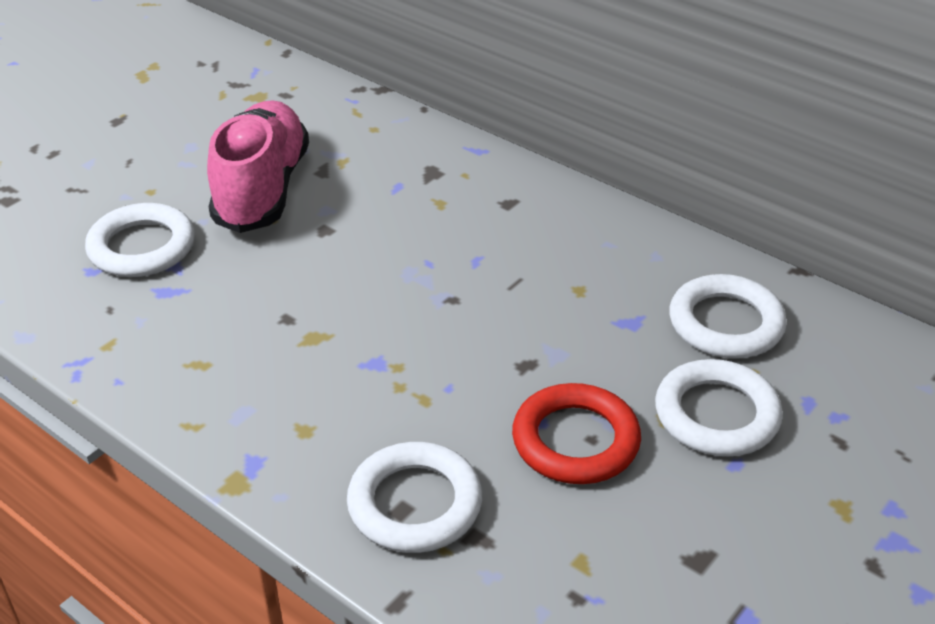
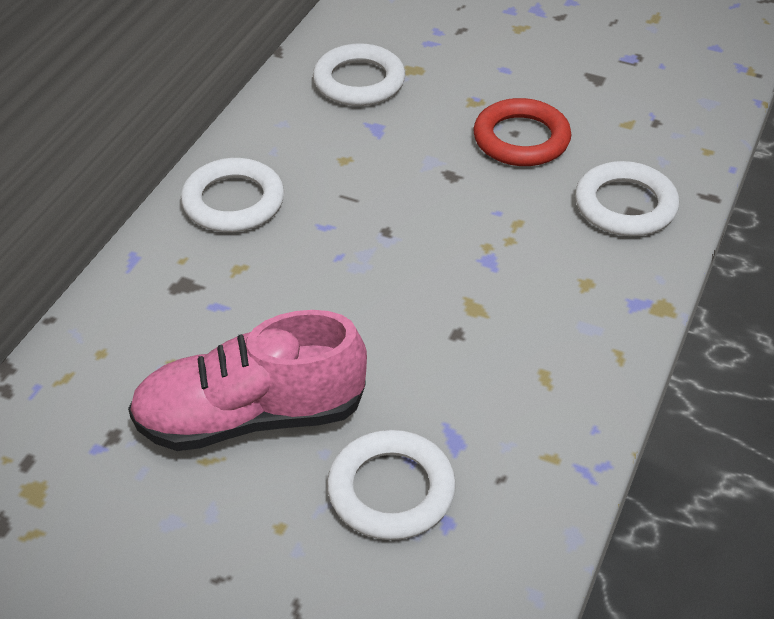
camera: 105 degrees left, 5 degrees up
white ring [655,359,783,456] -> white ring moved to [181,158,284,232]

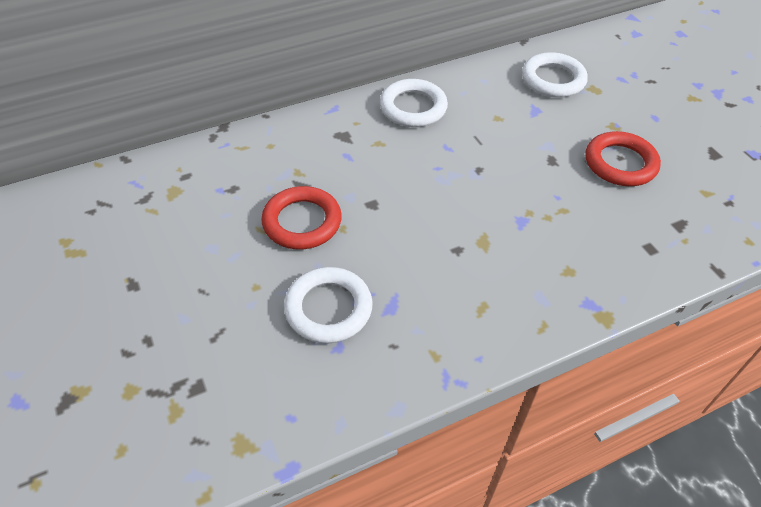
camera: 40 degrees right, 5 degrees up
pink shoe [128,310,367,451] -> red ring [261,186,342,250]
white ring [575,161,679,236] -> none

